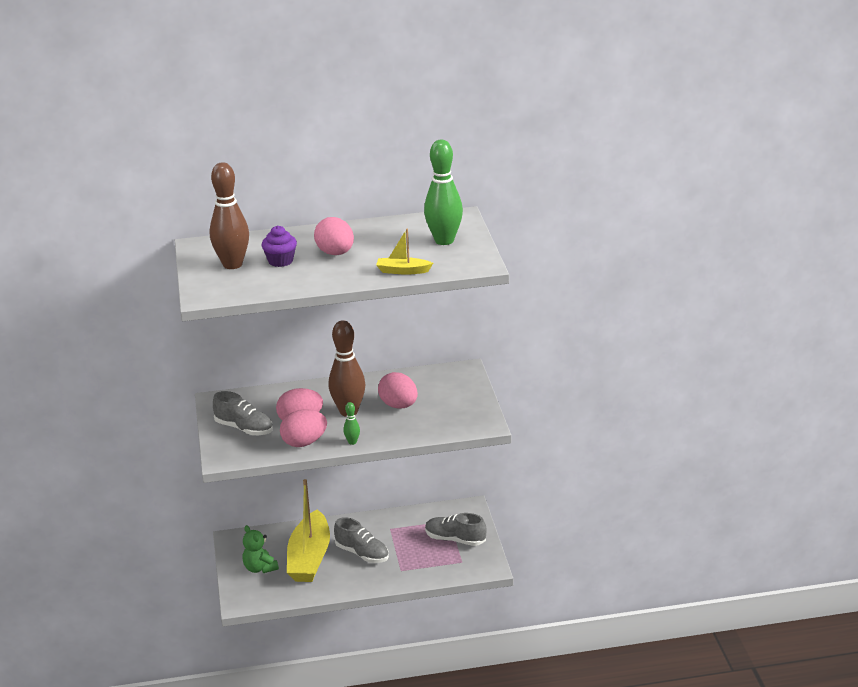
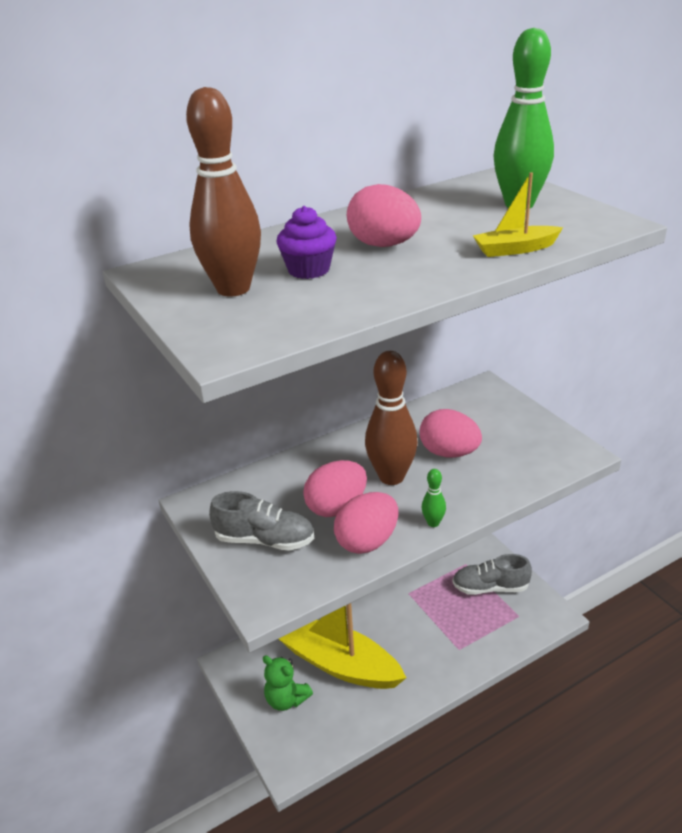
camera: 20 degrees left, 5 degrees up
yellow boat [287,479,330,582] -> yellow boat turned 135 degrees clockwise [279,603,406,689]
grey shoe [334,517,389,563] -> none

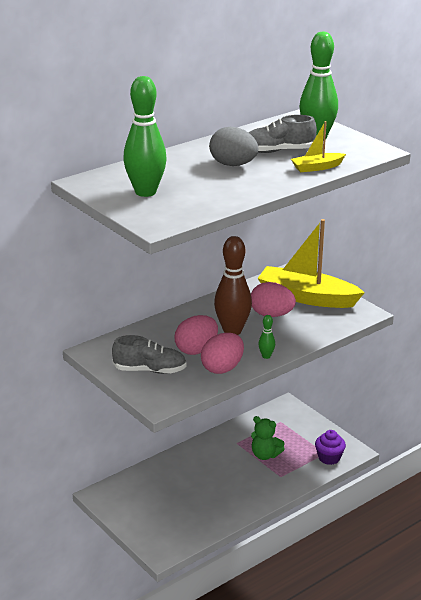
camera: 10 degrees left, 5 degrees down
brown bowling pin [186,87,261,297] -> green bowling pin [123,76,167,197]
green teddy bear [263,655,313,711] -> green teddy bear moved to [251,416,285,460]
purple cupcake [277,206,337,279] -> purple cupcake moved to [315,430,346,465]
yellow boat [279,603,406,689] -> yellow boat moved to [257,219,365,308]
pink egg [347,184,421,247] -> grey egg [209,127,258,166]
grey shoe [452,554,532,595] -> grey shoe moved to [249,115,317,153]

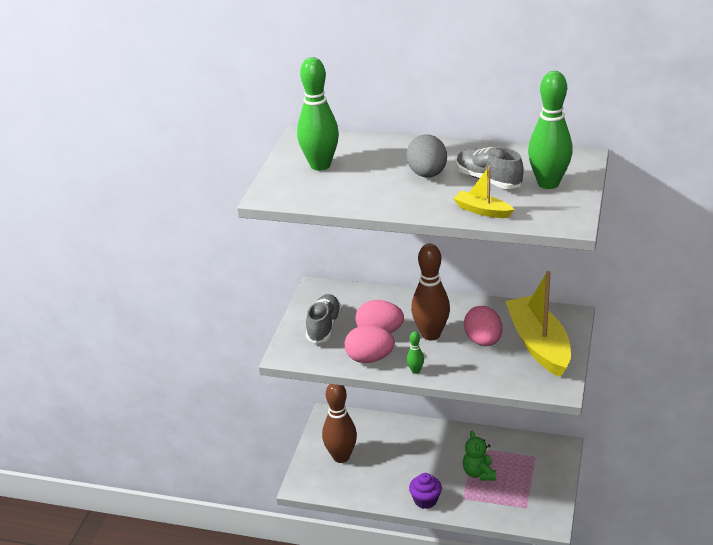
camera: 55 degrees right, 5 degrees up
grey shoe [112,335,187,374] -> grey shoe turned 135 degrees counterclockwise [306,294,342,344]
purple cupcake [315,430,346,465] -> purple cupcake moved to [409,473,442,509]
none -> brown bowling pin [322,384,357,463]

